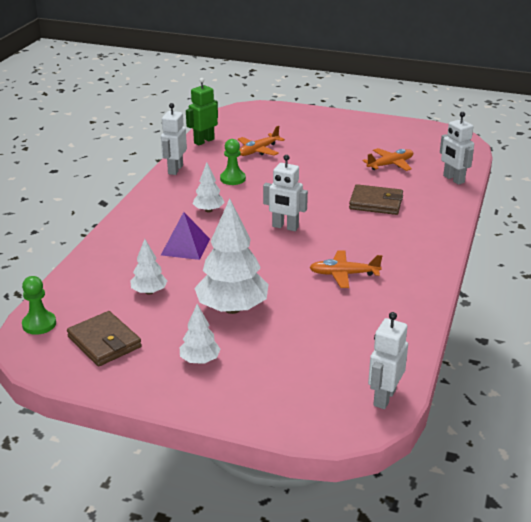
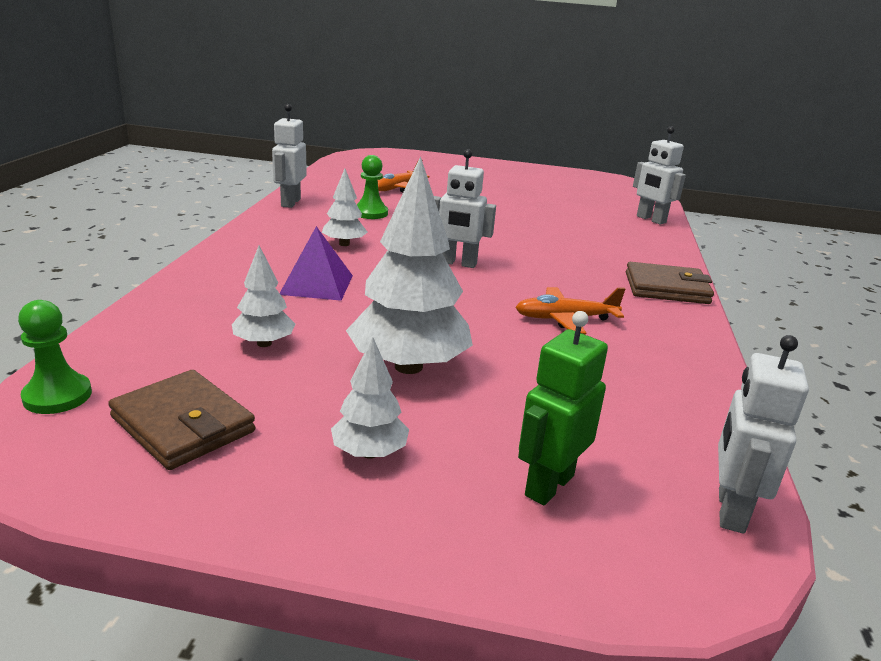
camera: 10 degrees left, 5 degrees down
green robot [186,78,218,145] -> green robot moved to [518,311,608,505]
brown wallet [349,184,403,215] -> brown wallet moved to [626,262,714,304]
orange plane [363,148,413,171] -> none

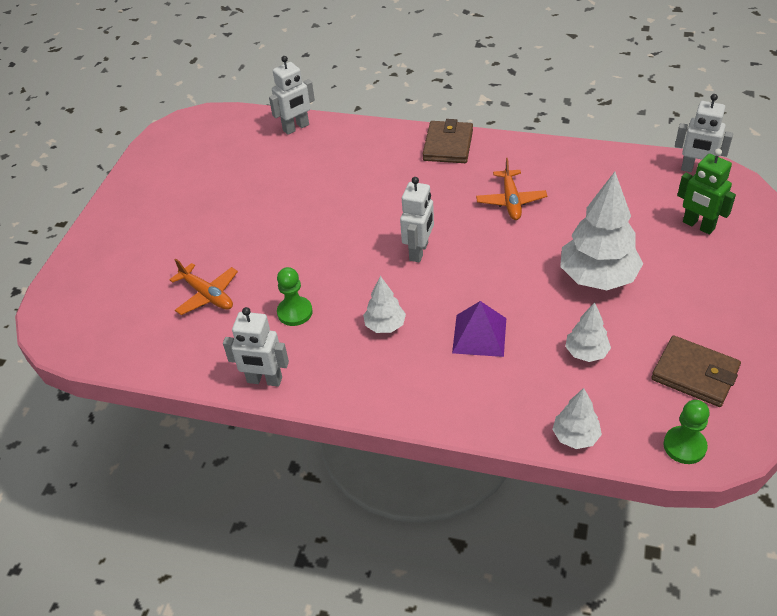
camera: 80 degrees left, 20 degrees up
brown wallet [108,370,255,470] -> brown wallet turned 75 degrees clockwise [651,336,741,407]
white tree [331,337,409,459] -> white tree moved to [552,388,602,449]

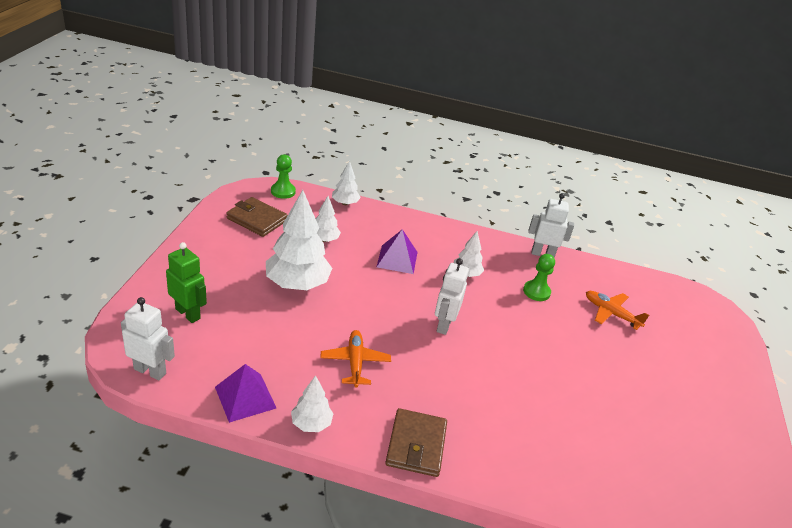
camera: 170 degrees right, 10 degrees down
white robot [269,56,315,135] -> none
none -> purple pyramid [215,364,276,423]
none -> white tree [291,375,334,432]

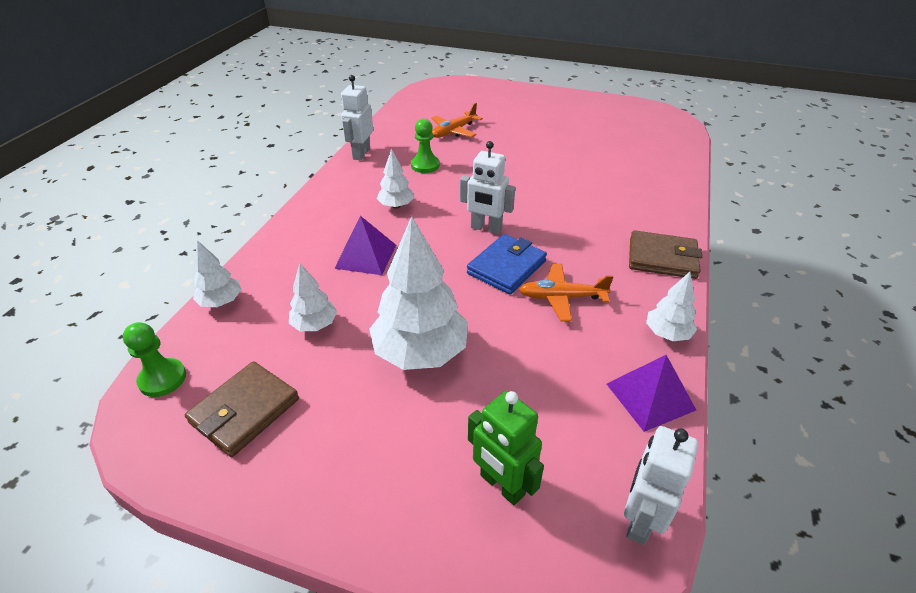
camera: 80 degrees left, 5 degrees up
green robot [166,242,207,323] -> green robot turned 90 degrees counterclockwise [468,391,544,506]
none -> blue wallet [467,234,547,295]

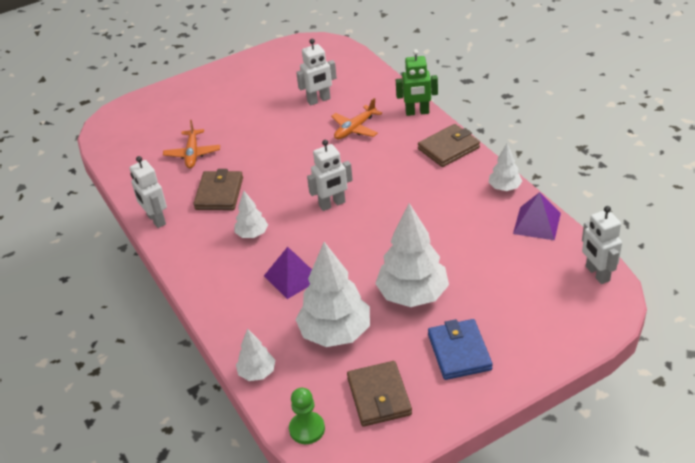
camera: 45 degrees left, 0 degrees up
white tree [289,263,337,331] -> white tree [295,242,370,347], size x1.94
green pawn [411,119,440,173] -> brown wallet [193,169,243,210]
blue wallet [467,234,547,295] -> blue wallet moved to [428,319,493,380]
green robot [468,391,544,506] -> green robot moved to [396,49,438,116]
orange plane [519,264,614,322] -> orange plane moved to [331,98,382,139]
none -> white robot [296,39,337,105]

